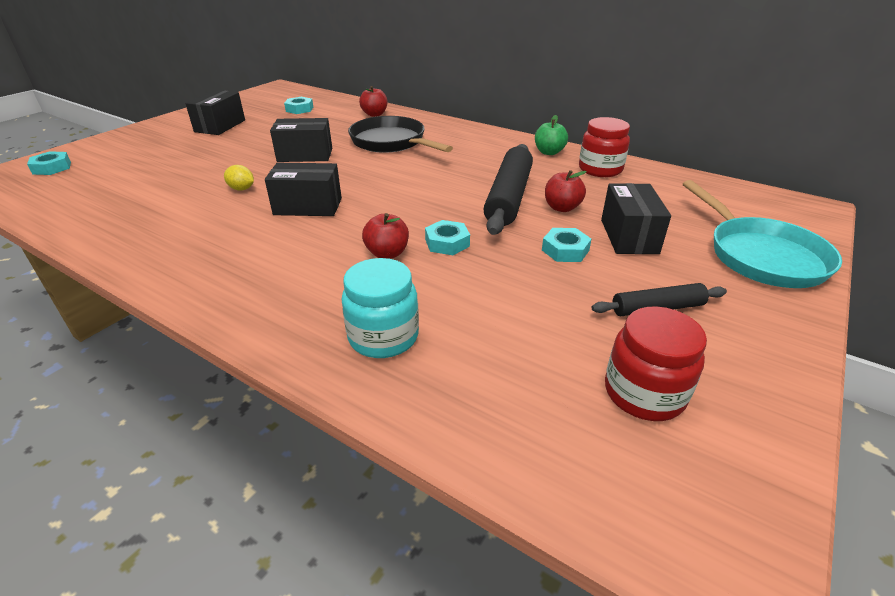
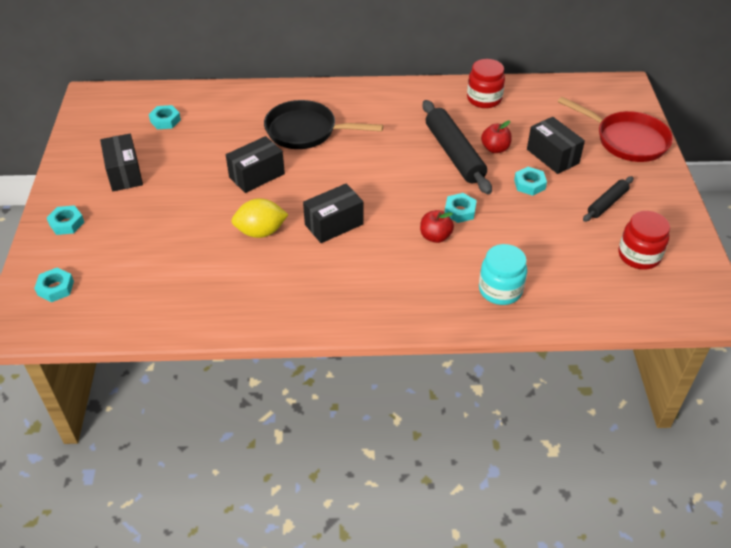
camera: 35 degrees left, 10 degrees up
yellow lemon [224,165,254,190] -> yellow lemon [231,198,289,238], size x1.76
red apple [359,86,388,117] -> none
green apple [535,115,568,155] -> none
turquoise pan [683,180,842,288] -> red pan [558,97,673,162]
none -> turquoise nut [47,205,84,235]

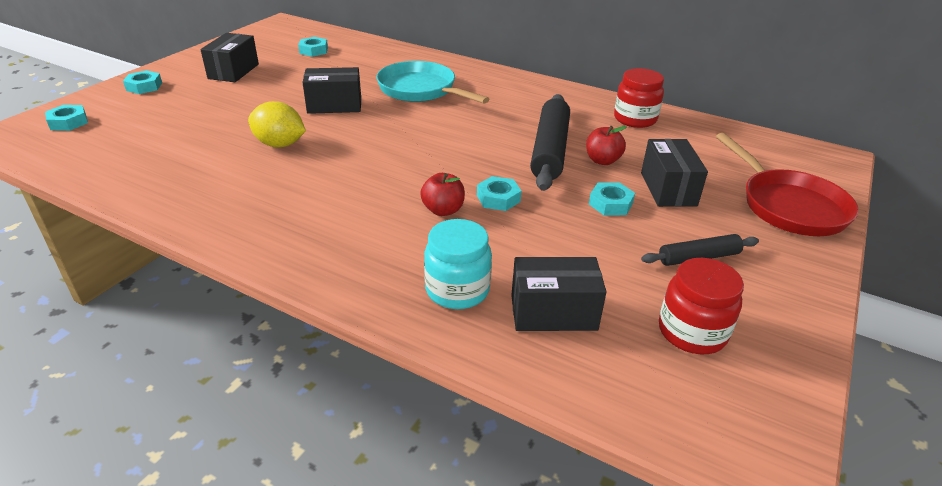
camera: 30 degrees right, 10 degrees down
black pan [264,100,383,149] -> turquoise pan [376,61,489,104]
black box [303,183,364,243] -> black box moved to [511,257,606,331]

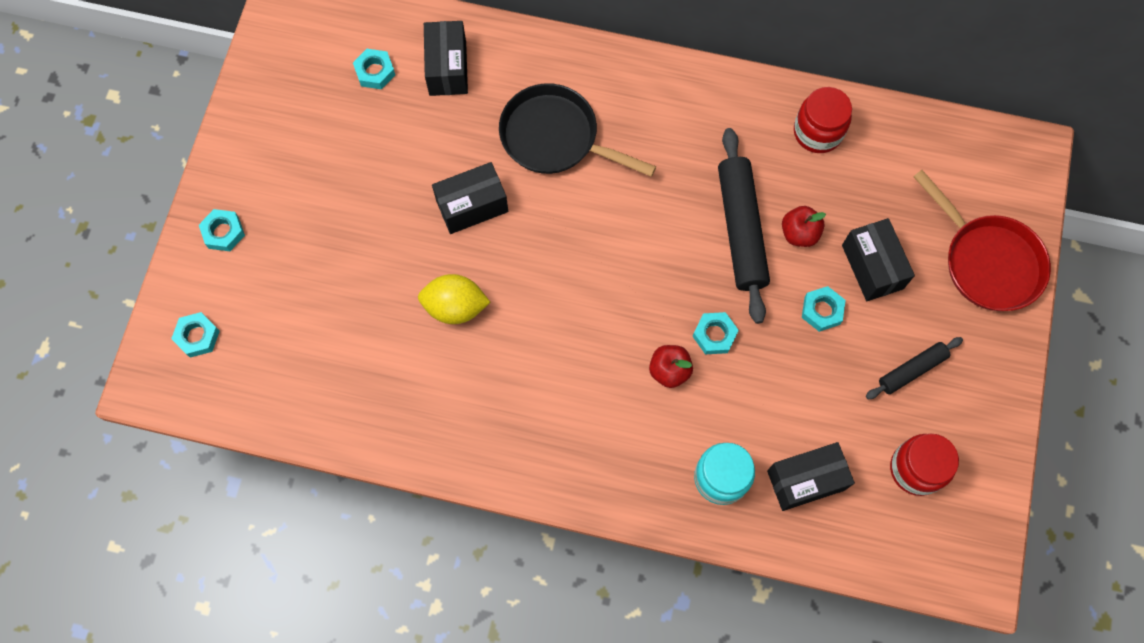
camera: 15 degrees left, 35 degrees up
black box [200,33,259,82] -> black box moved to [424,21,468,96]
turquoise pan [376,61,489,104] -> black pan [499,83,656,177]

